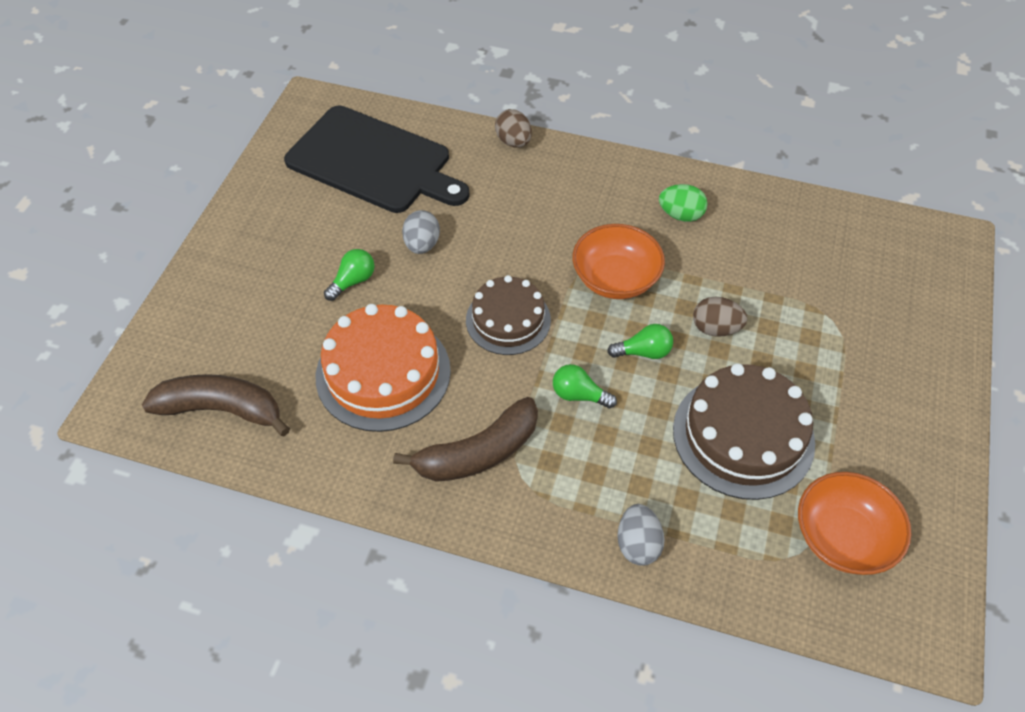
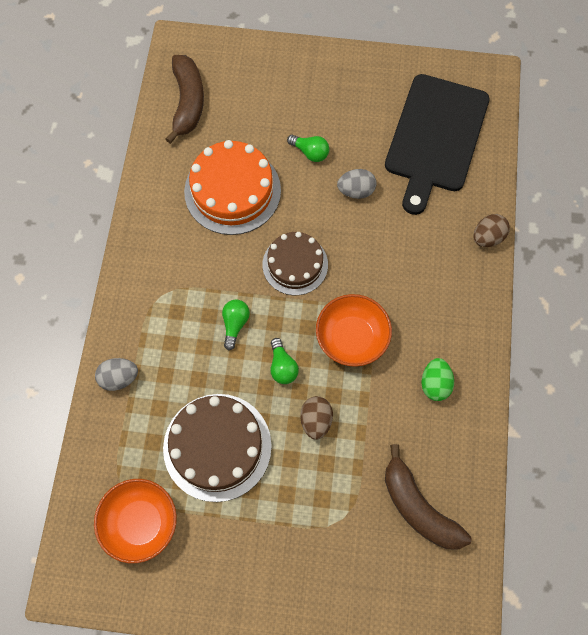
camera: 80 degrees right, 15 degrees up
brown banana [393,397,538,482] -> brown banana moved to [385,444,472,550]

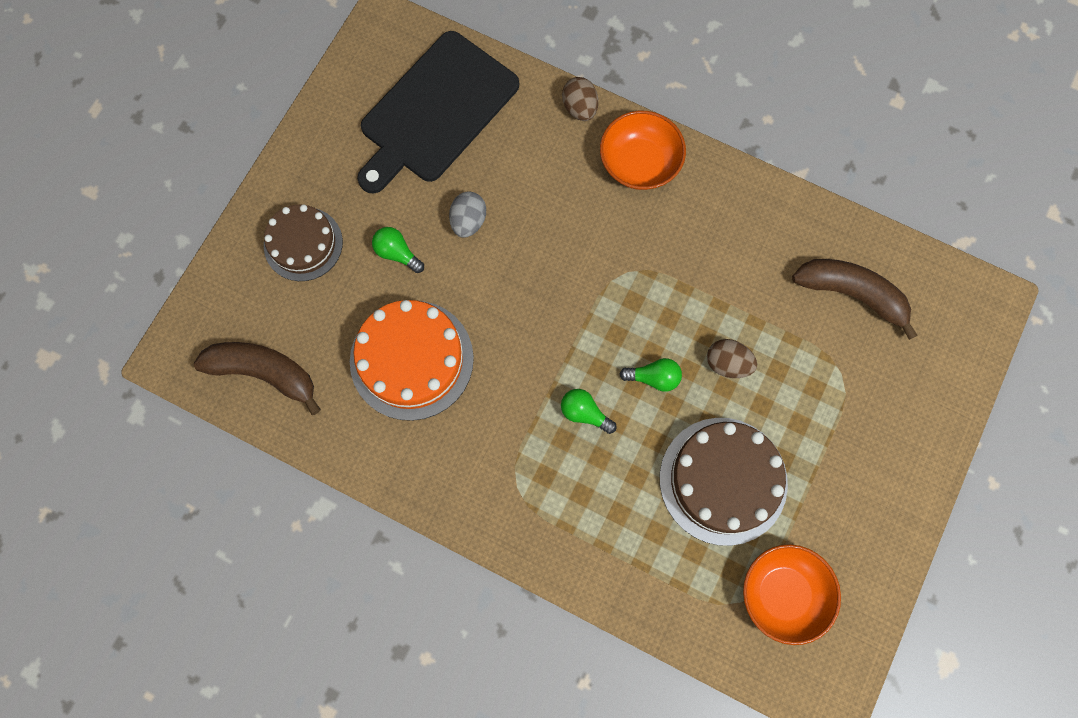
camera: 70 degrees left, 5 degrees up
grey egg [95,358,138,391] -> none
brown cake [262,232,328,295] -> brown cake moved to [264,205,343,281]
green light bulb [287,135,329,162] -> green light bulb turned 105 degrees counterclockwise [372,227,424,273]
orange bowl [316,294,392,367] -> orange bowl moved to [600,111,686,190]
black cutting board [385,74,490,215] -> black cutting board turned 90 degrees clockwise [357,31,519,193]
brown banana [385,444,472,550] -> brown banana turned 135 degrees counterclockwise [792,259,918,340]
green egg [422,358,454,401] -> none

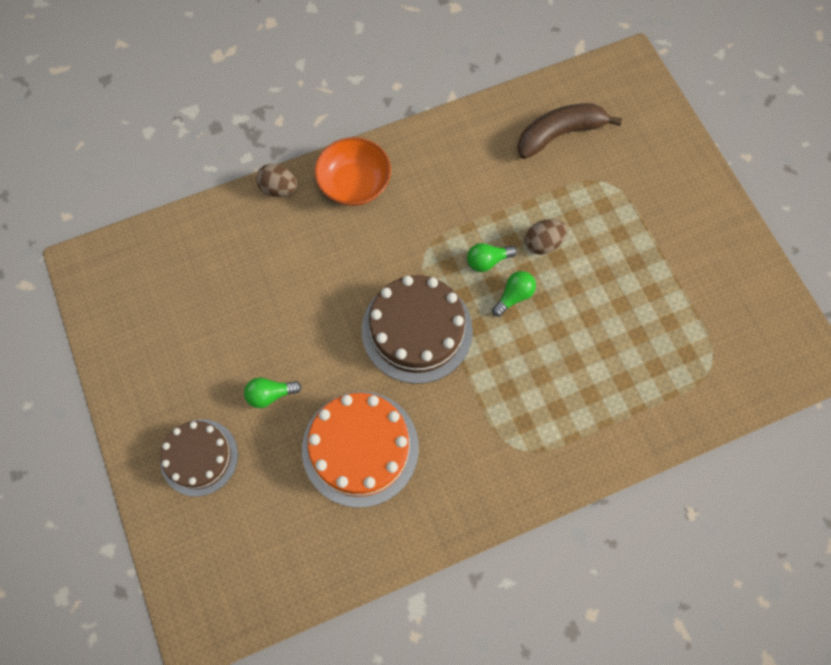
camera: 50 degrees left, 5 degrees down
brown banana [194,342,321,415] -> none
black cutting board [357,31,519,193] -> none
grey egg [449,191,486,238] -> none
green light bulb [561,389,617,434] -> green light bulb moved to [467,243,517,272]
brown cake [660,418,788,546] -> brown cake moved to [362,275,473,384]
orange bowl [743,544,841,645] -> none

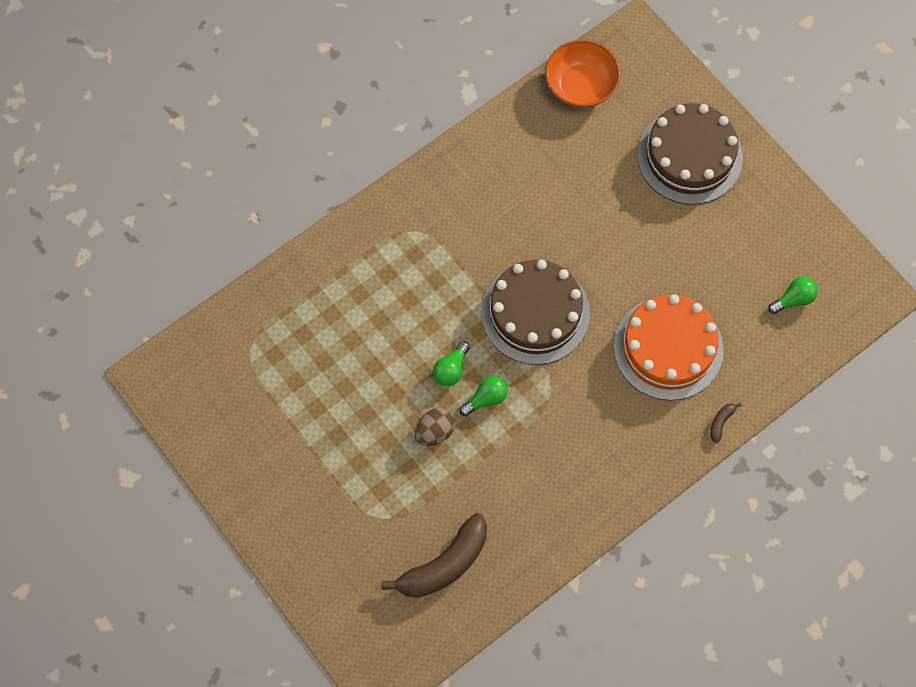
camera: 165 degrees right, 0 degrees up
brown cake [160,419,238,497] -> brown cake [637,103,743,204], size x1.52
green light bulb [244,378,302,408] -> green light bulb moved to [768,276,818,314]
brown egg [256,164,297,197] -> brown banana [710,403,742,443]
orange cake [302,391,419,508] -> orange cake moved to [614,294,724,400]
orange bowl [314,137,391,206] -> orange bowl moved to [545,40,620,108]

